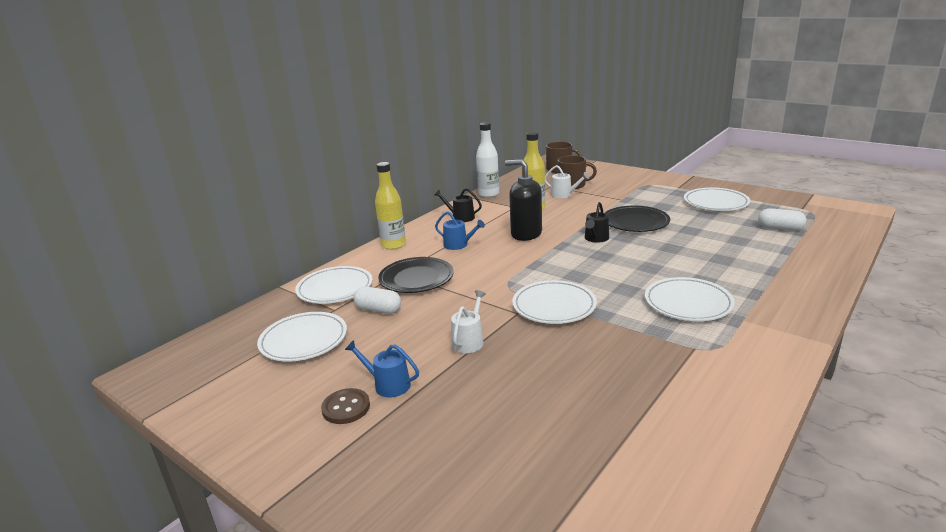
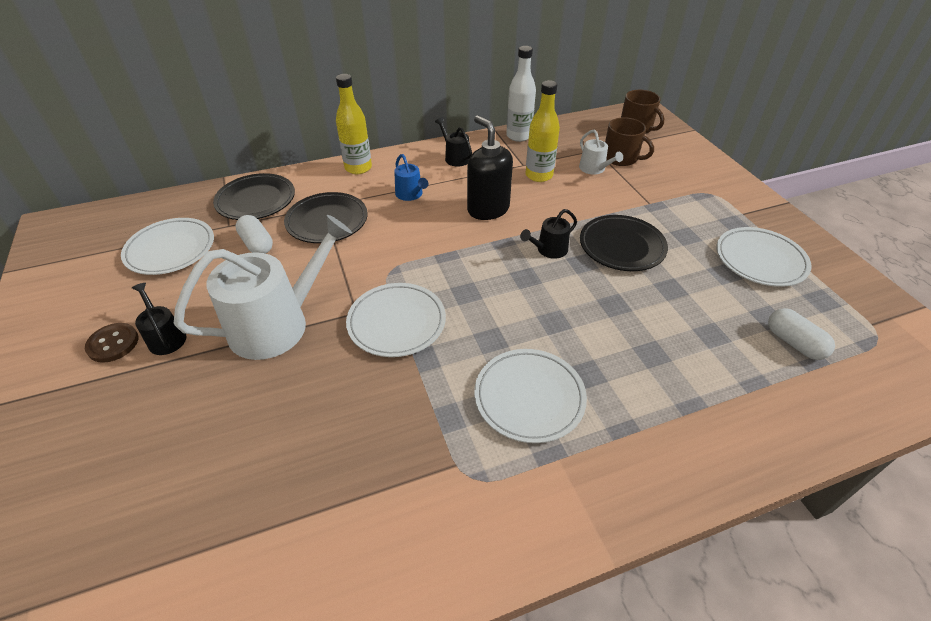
camera: 30 degrees right, 20 degrees up
white plate [295,266,373,304] -> black plate [213,173,295,220]
blue watering can [345,340,419,397] -> black watering can [132,283,186,355]
white watering can [451,290,486,353] -> white watering can [174,215,352,360], size x2.17

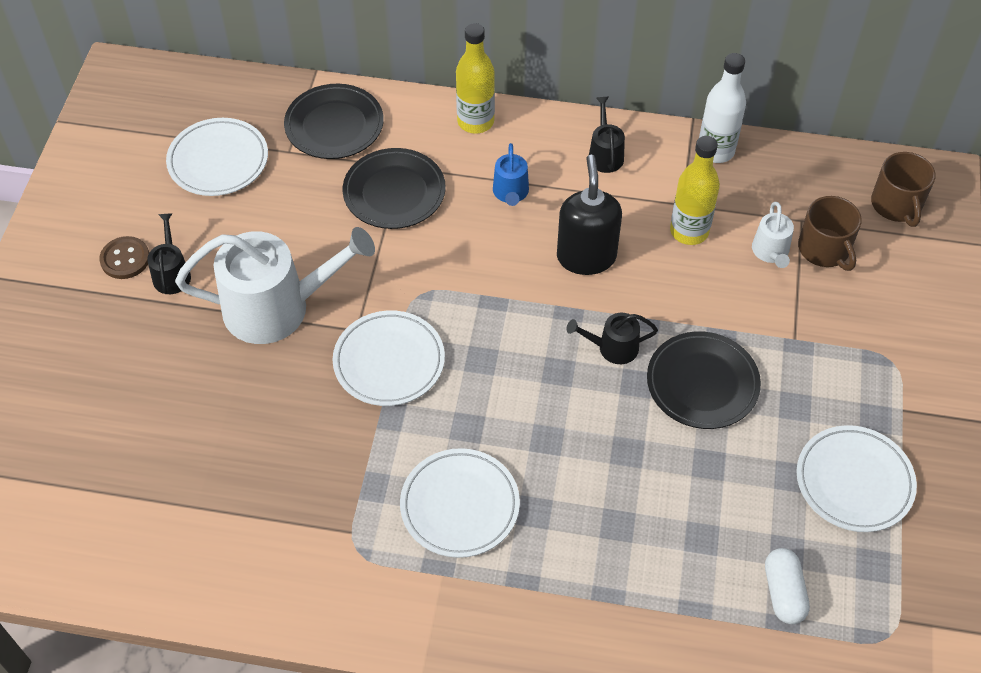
camera: 30 degrees right, 10 degrees up
white capsule [235,215,273,254] -> none

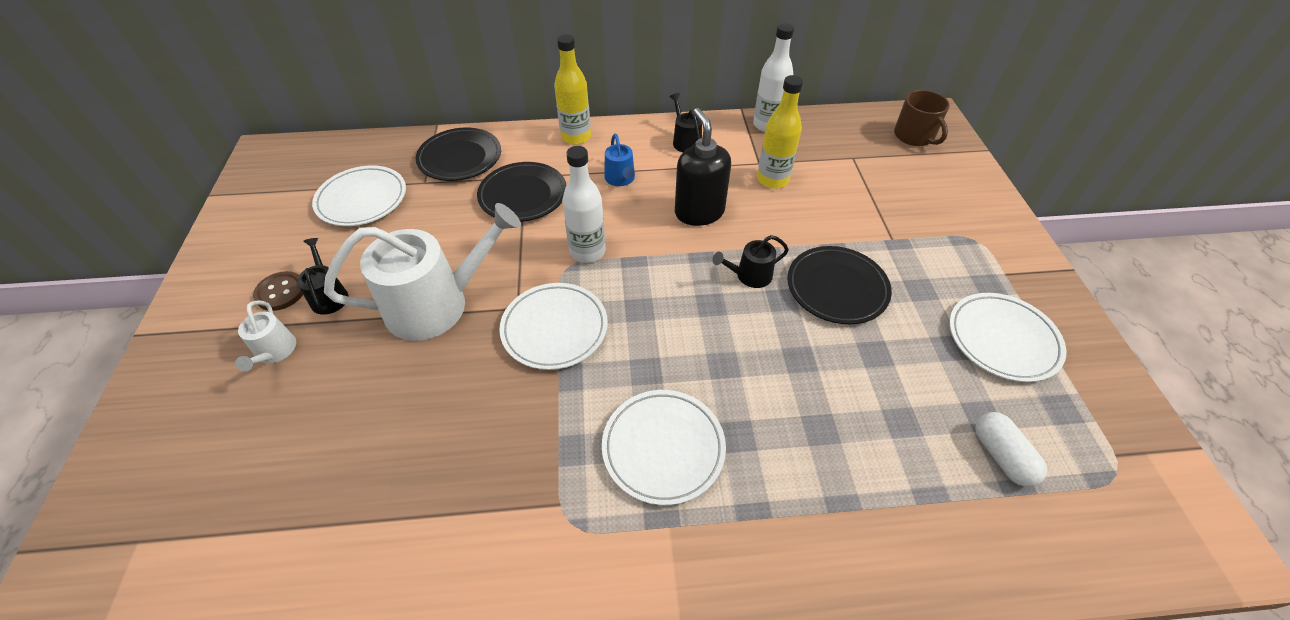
camera: 15 degrees left, 5 degrees down
white watering can [752,202,794,268] -> white watering can moved to [235,300,296,372]
brown mug [798,196,862,271] -> none
none -> white bottle [562,146,606,263]

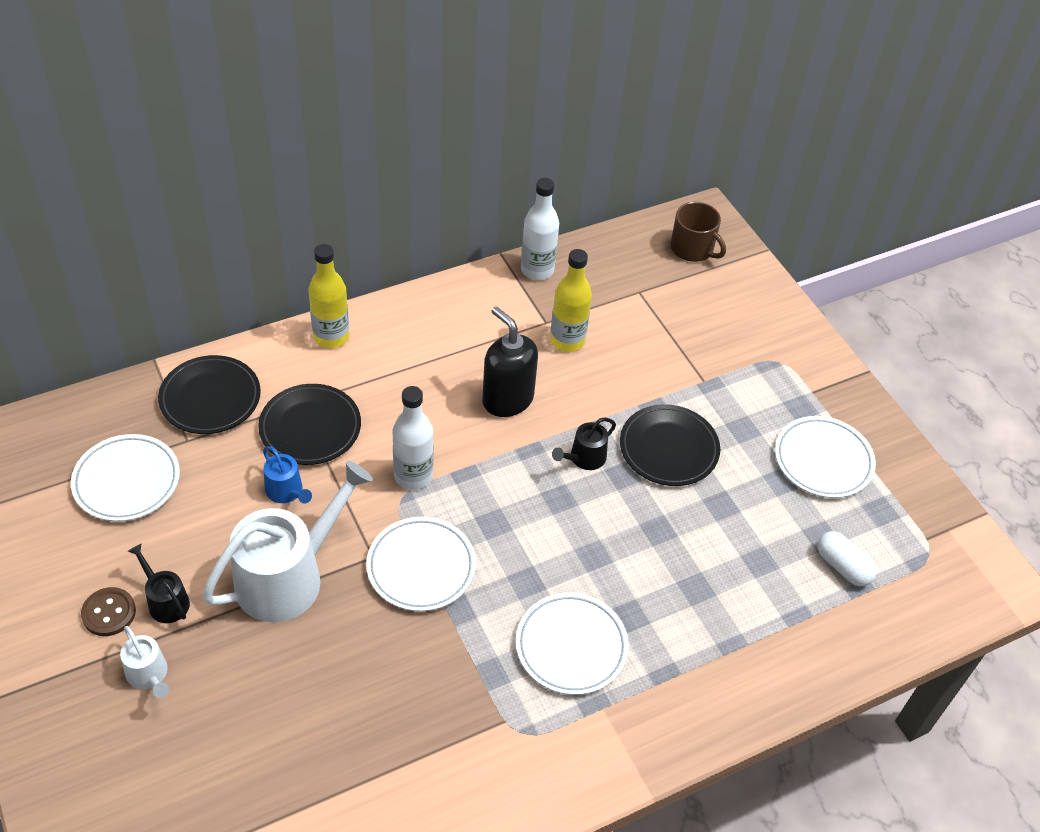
camera: 25 degrees left, 0 degrees up
blue watering can [604,134,635,186] -> blue watering can moved to [263,446,312,504]
black watering can [670,93,702,152] -> none

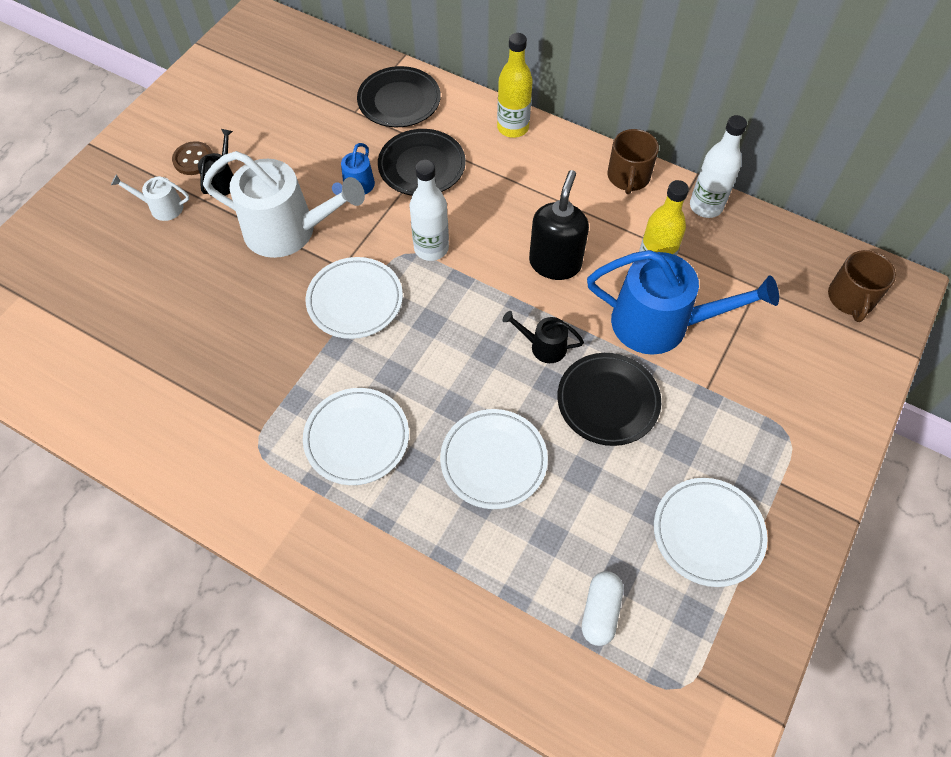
camera: 60 degrees right, 10 degrees up
white plate [71,434,180,521] -> white plate moved to [440,409,548,509]
white watering can [120,626,169,698] -> white watering can turned 75 degrees clockwise [111,174,189,221]
none -> blue watering can [587,250,779,355]
none -> brown mug [608,129,659,194]

